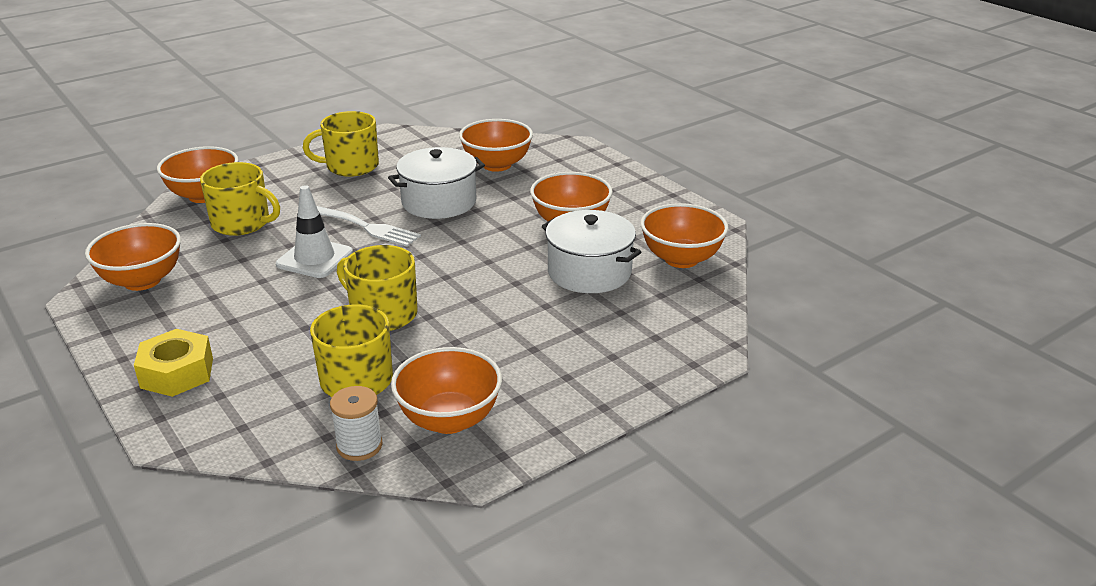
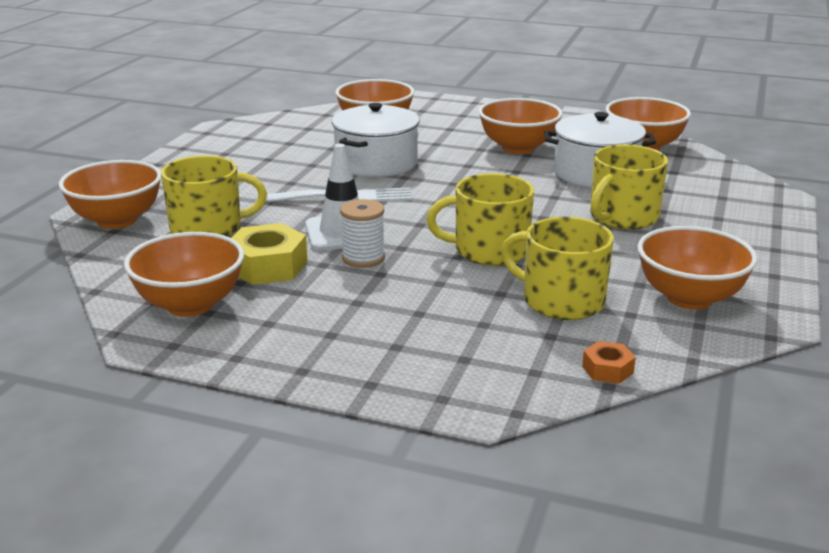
camera: 35 degrees left, 5 degrees down
yellow nut [134,329,213,397] -> yellow nut moved to [232,223,308,285]
yellow mug [303,111,379,177] -> yellow mug moved to [590,144,668,230]
white spool [330,386,383,461] -> white spool moved to [340,199,385,268]
none -> orange nut [582,341,636,384]

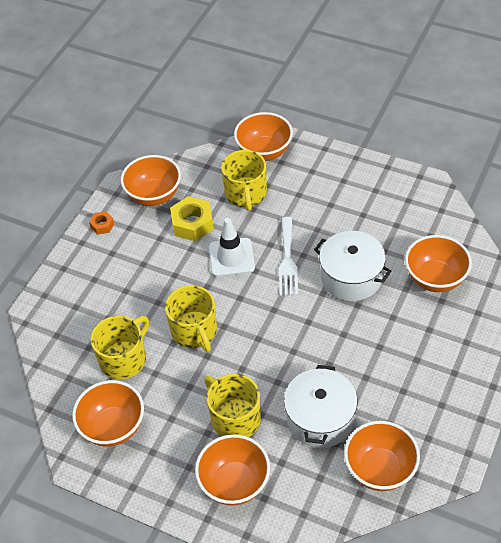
camera: 100 degrees right, 25 degrees up
white spool [340,199,385,268] -> none
yellow mug [427,173,534,266] -> yellow mug turned 150 degrees clockwise [165,285,217,352]
orange bowl [478,98,563,154] -> orange bowl moved to [195,434,270,505]
orange nut [582,341,636,384] -> orange nut moved to [89,211,114,235]

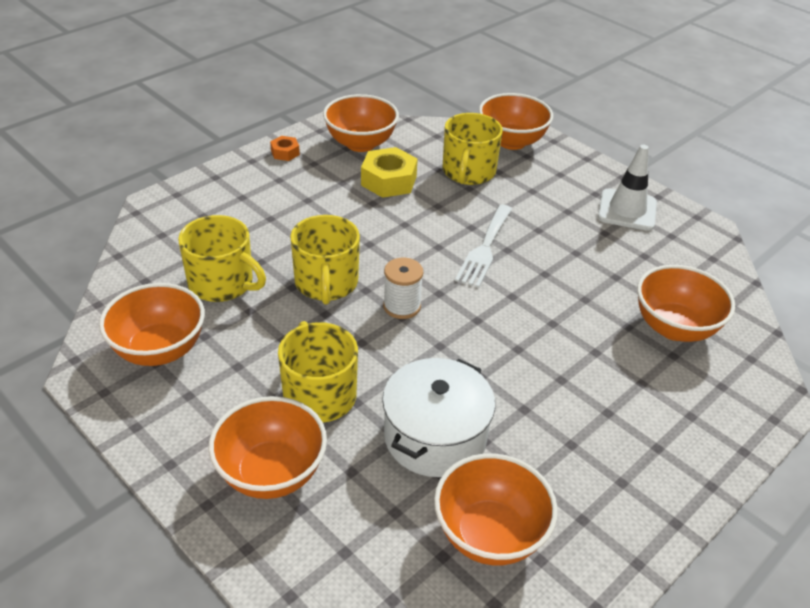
camera: 15 degrees right, 10 degrees down
yellow mug [91,316,149,380] -> yellow mug turned 60 degrees clockwise [178,215,266,302]
white traffic cone [209,218,255,277] -> white traffic cone moved to [598,145,657,231]
white pot [314,231,391,301] -> none
none -> white spool [383,258,423,319]

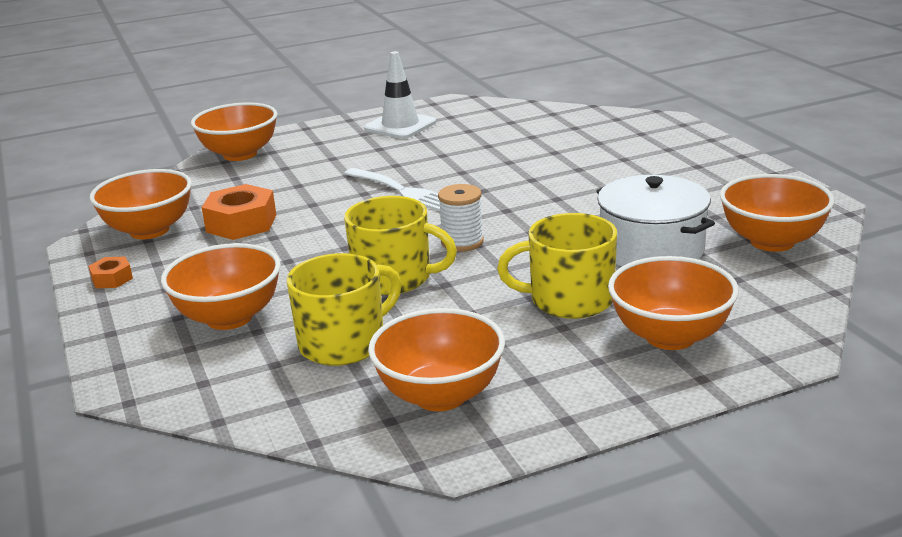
camera: 65 degrees left, 15 degrees down
yellow nut [361,147,418,198] -> orange nut [202,184,276,240]
yellow mug [443,113,503,185] -> none
orange bowl [637,265,735,342] -> orange bowl moved to [161,243,281,330]

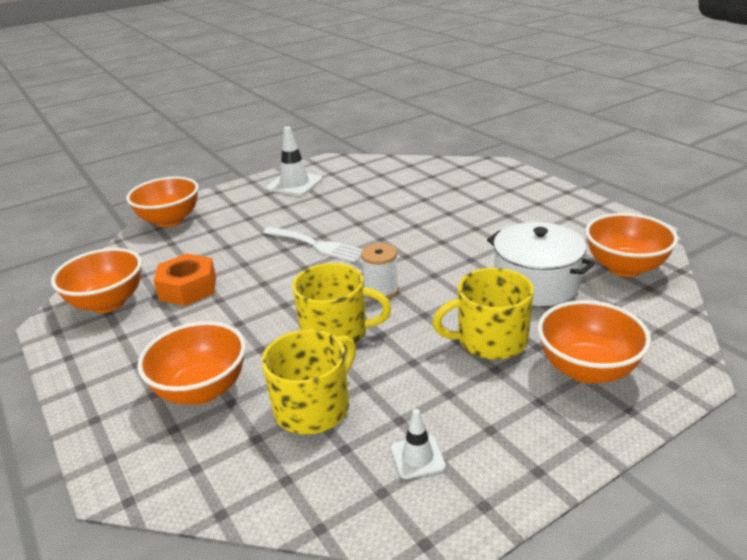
camera: 10 degrees left, 5 degrees up
orange nut [88,257,133,288] -> none
orange bowl [368,308,505,411] -> white traffic cone [391,409,446,479]

